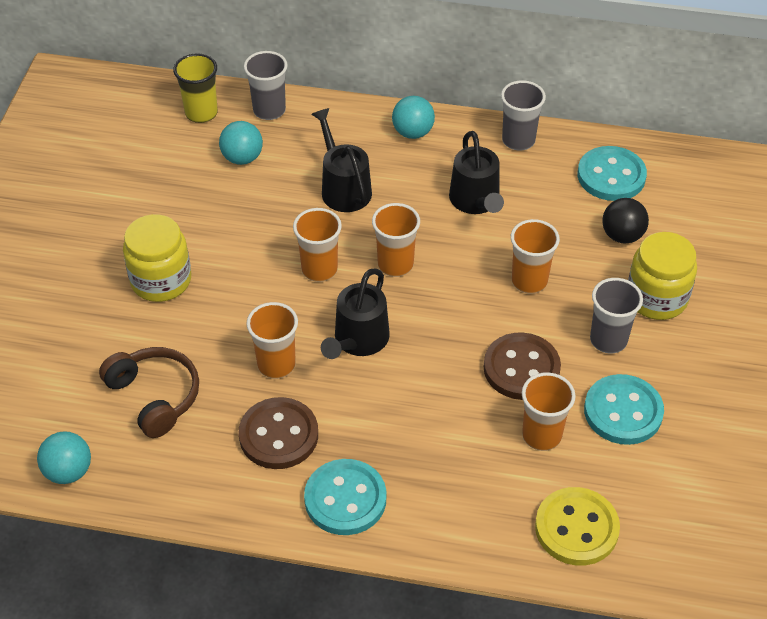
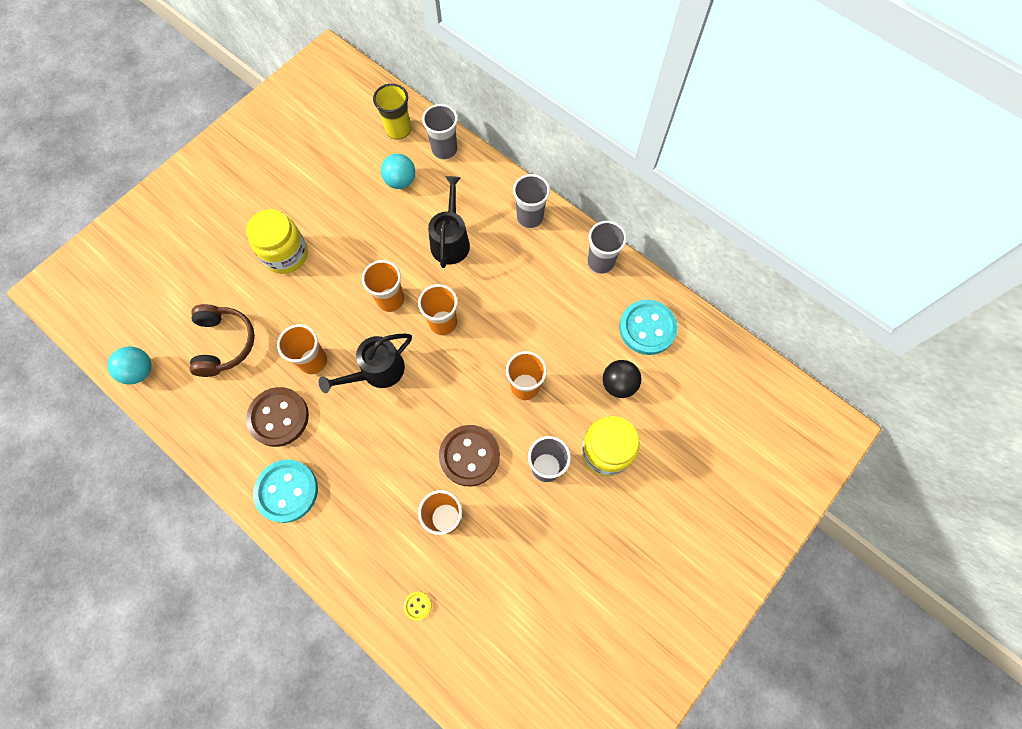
camera: 30 degrees right, 20 degrees up
turquoise ball [392,96,435,139] -> grey cup [513,174,550,228]
black watering can [449,131,504,214] -> none
yellow button [535,487,620,566] -> yellow button [404,591,432,621], size x0.42
turquoise button [584,374,664,445] -> none

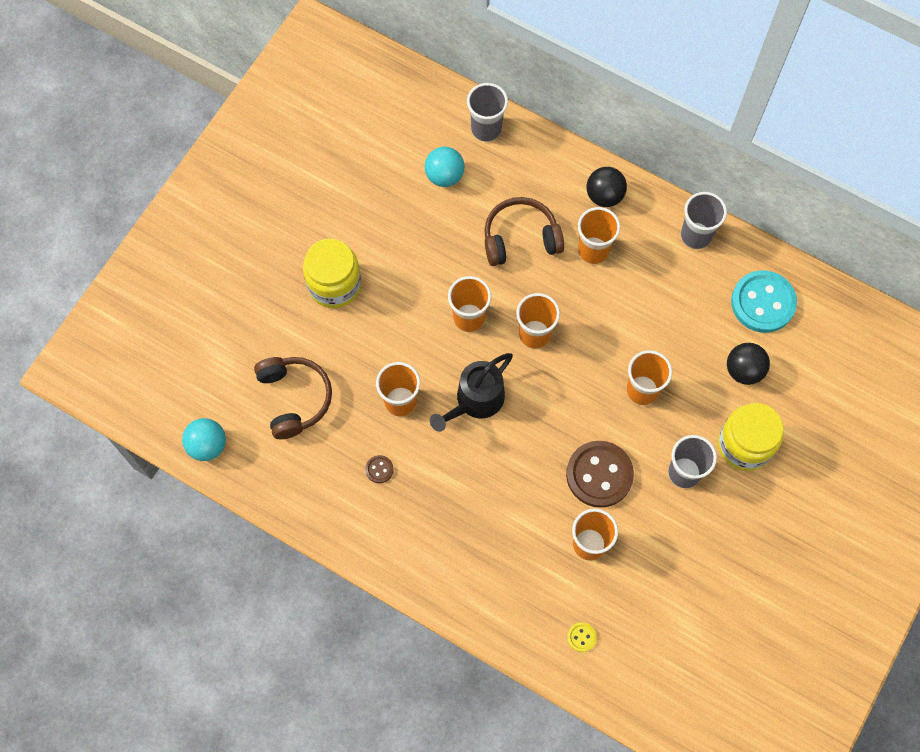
camera: 10 degrees left, 0 degrees up
brown button [246,387,309,447] -> brown button [365,455,394,483], size x0.42
turquoise button [253,459,318,523] -> none
yellow cup [373,84,411,140] -> none
black watering can [428,176,470,268] -> brown headphones [484,197,564,266]
grey cup [513,174,550,228] -> black ball [587,167,627,207]
none -> orange cup [578,207,620,264]

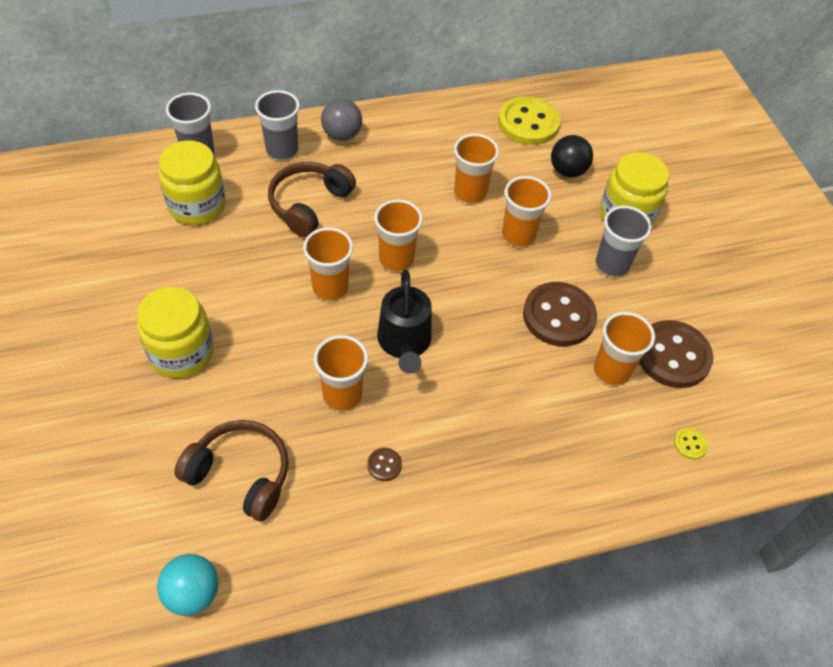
camera: 50 degrees left, 15 degrees down
turquoise ball [425,147,465,187] -> yellow jar [158,141,226,225]
orange cup [578,207,620,264] -> orange cup moved to [454,134,499,204]
black ball [587,167,627,207] -> grey ball [321,99,362,141]
grey cup [681,192,727,249] -> grey cup moved to [255,90,300,160]
turquoise button [731,270,797,333] -> yellow button [498,96,561,145]
none -> brown button [639,320,713,388]

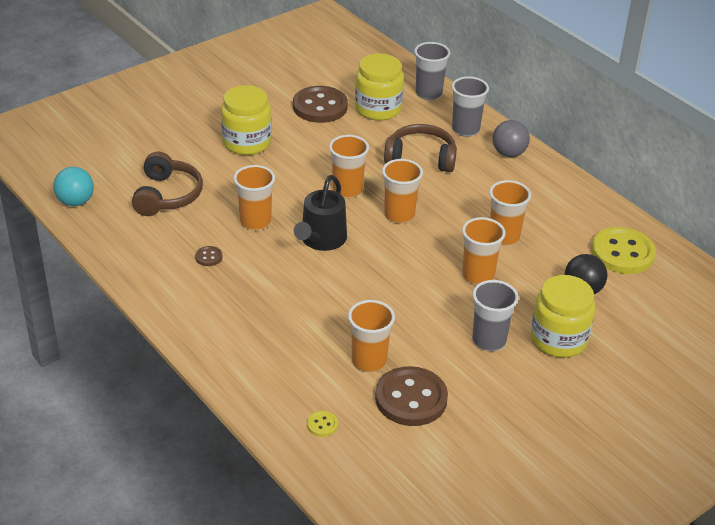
camera: 70 degrees right, 15 degrees down
black watering can [377,269,432,374] -> black watering can turned 45 degrees counterclockwise [294,175,347,251]
brown button [523,282,597,346] -> brown button moved to [293,86,348,123]

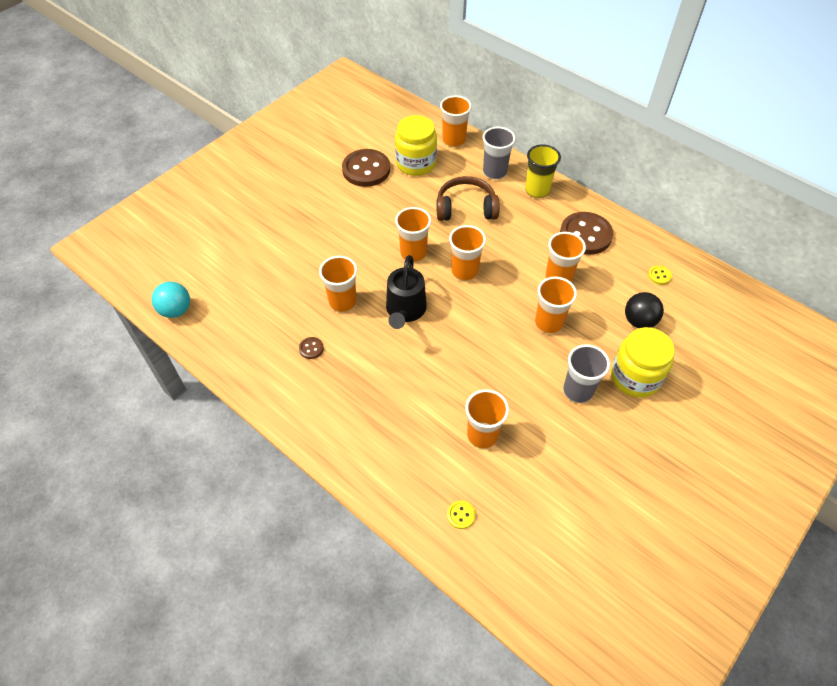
camera: 10 degrees left, 15 degrees up
brown headphones [132,152,203,216] -> none
yellow jar [221,85,272,155] -> none
brown button [375,366,448,426] -> brown button moved to [560,212,613,255]
grey cup [414,42,450,100] -> orange cup [440,95,472,147]
grey ball [492,120,530,157] -> yellow cup [525,144,561,198]
yellow button [591,227,656,274] -> yellow button [648,265,672,285], size x0.42

